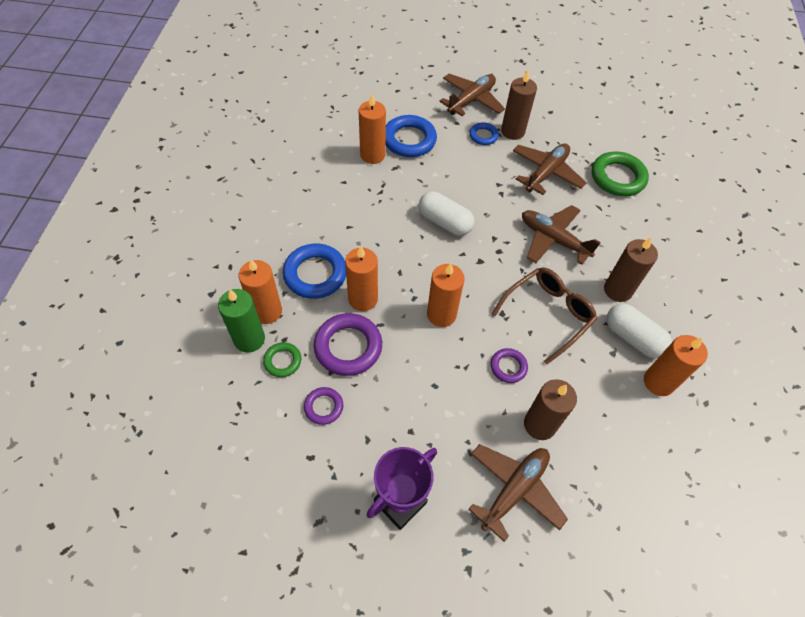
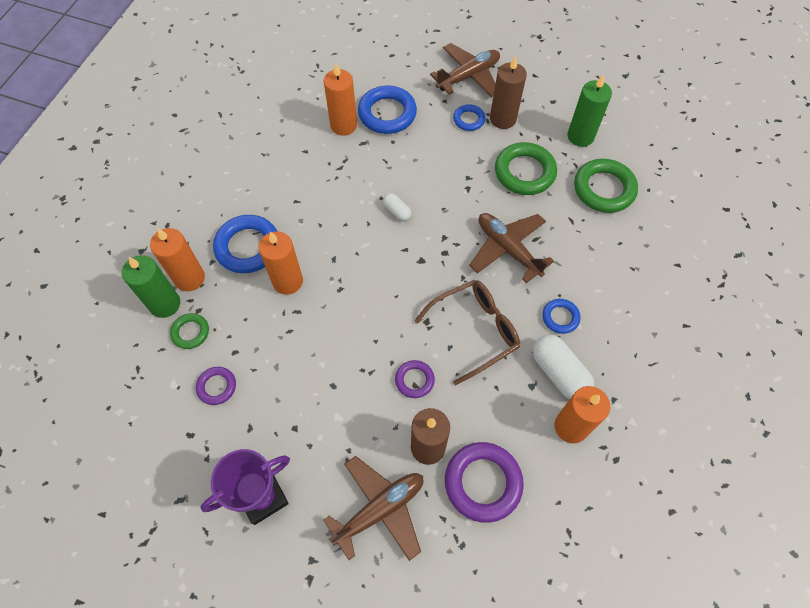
camera: 15 degrees right, 5 degrees up
purple ring [313,313,382,376] -> purple ring moved to [445,442,524,523]
white capsule [419,191,475,236] -> white capsule [383,193,411,221], size x0.53
orange candle [427,263,465,327] -> none
brown plane [513,144,587,195] -> green ring [495,142,557,195]
brown candle [604,237,658,302] -> blue ring [542,299,581,334]
none -> green candle [567,74,612,147]

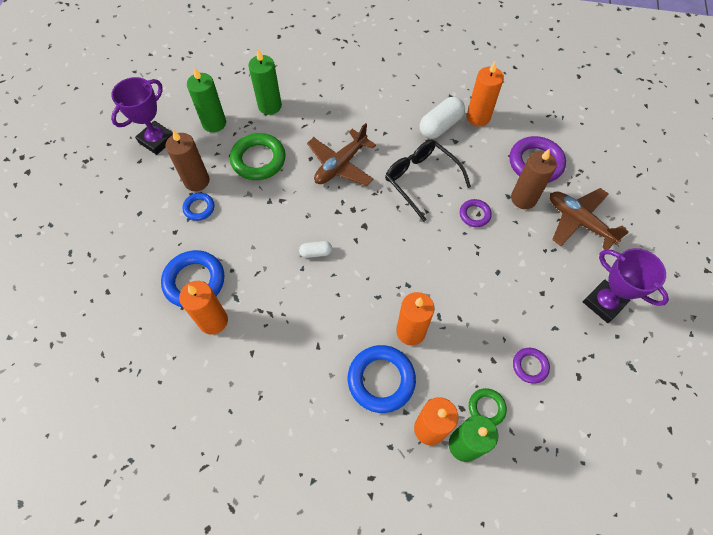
camera: 100 degrees left, 0 degrees up
white capsule [383,193,411,221] -> white capsule turned 45 degrees clockwise [299,241,332,258]
brown glasses [415,280,520,385] -> black glasses [385,140,471,221]
brown plane [430,43,500,97] -> none
blue ring [542,299,581,334] -> none
green ring [574,159,638,213] -> green candle [248,49,282,115]
none -> purple trophy [111,77,173,155]

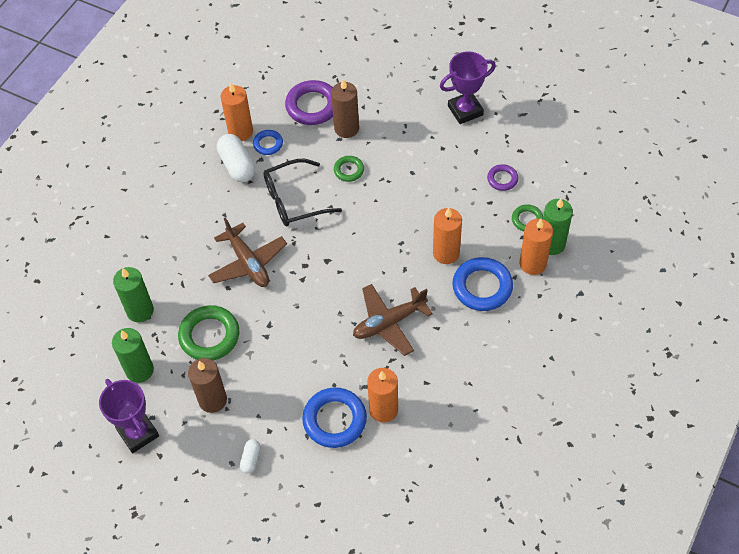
camera: 70 degrees left, 5 degrees down
blue ring [183,193,214,221] -> blue ring moved to [253,130,283,155]
white capsule [299,241,332,258] -> white capsule moved to [240,439,261,474]
purple ring [460,199,492,227] -> green ring [334,156,364,182]
brown plane [550,188,629,250] -> brown plane moved to [353,284,433,356]

